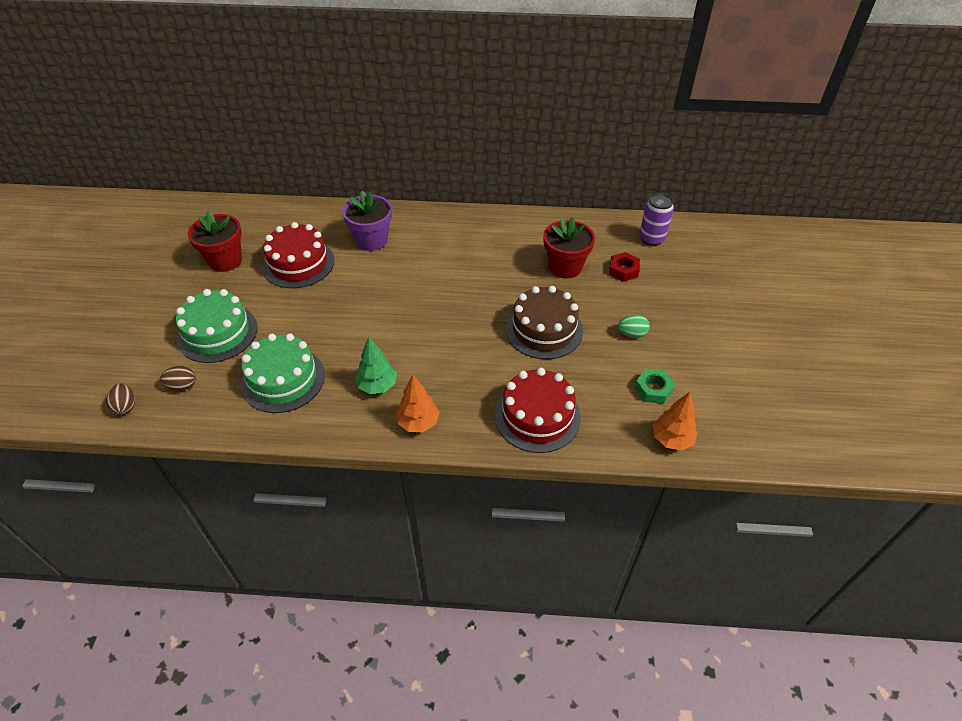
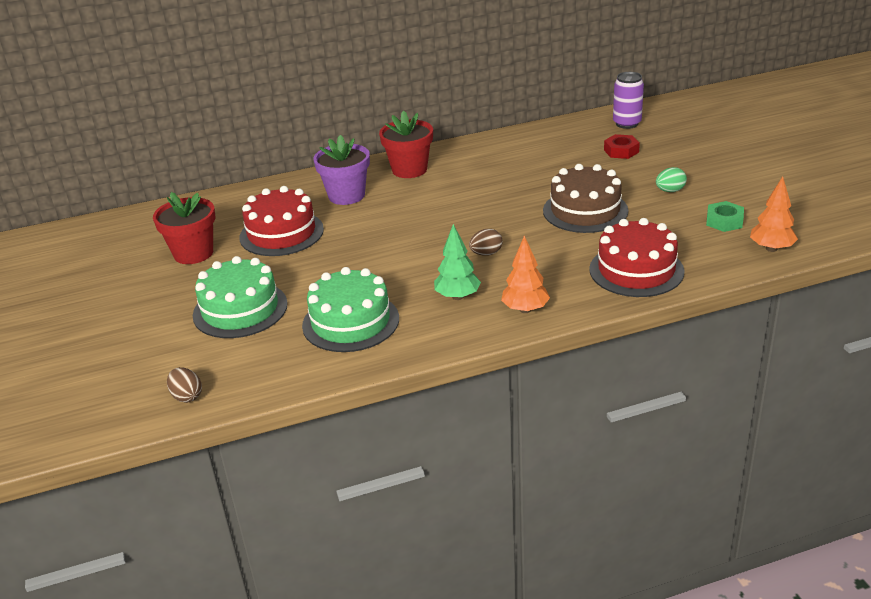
camera: 20 degrees left, 15 degrees down
brown egg [160,366,196,391] -> brown egg moved to [469,229,503,256]
red flower pot [544,217,595,279] -> red flower pot moved to [379,111,433,178]

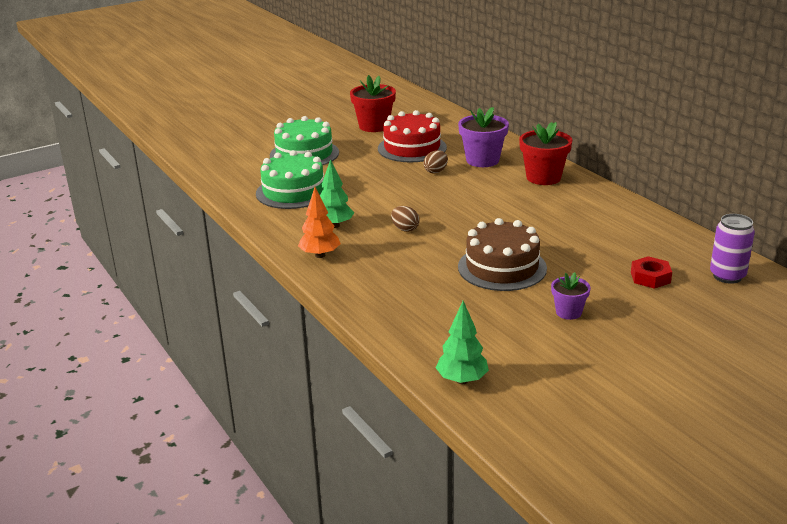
camera: 75 degrees right, 5 degrees down
brown egg [167,367,202,403] -> brown egg moved to [423,150,448,174]
red cake [589,218,684,297] -> none
green egg [656,167,687,192] -> purple flower pot [551,272,591,320]
green nut [706,201,744,232] -> none
orange tree [750,176,798,252] -> green tree [436,301,489,384]

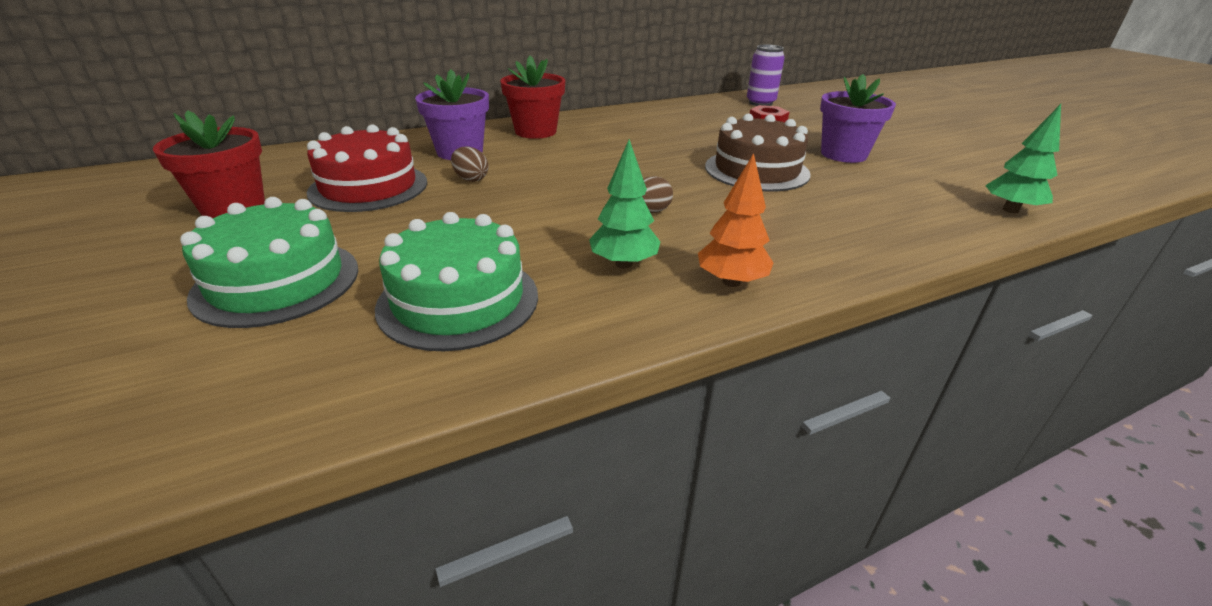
camera: 85 degrees left, 5 degrees up
purple flower pot [551,272,591,320] -> purple flower pot [820,74,896,163], size x1.73

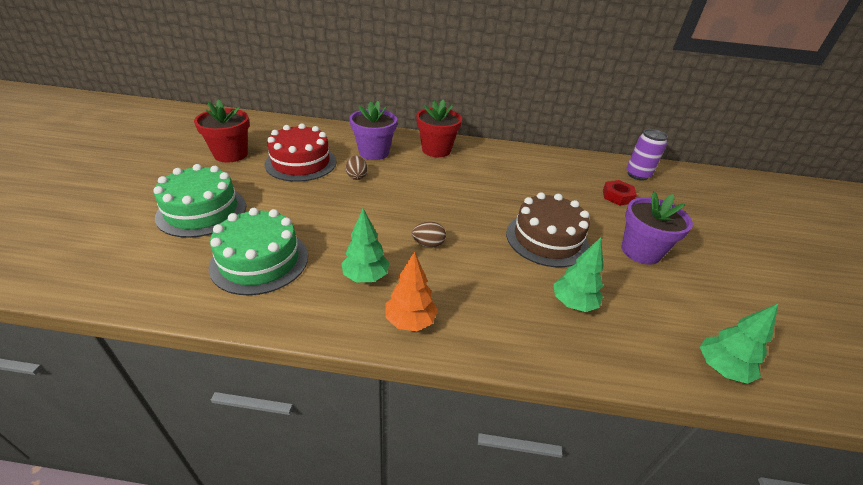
camera: 30 degrees right, 5 degrees up
none -> green tree [553,237,604,312]

